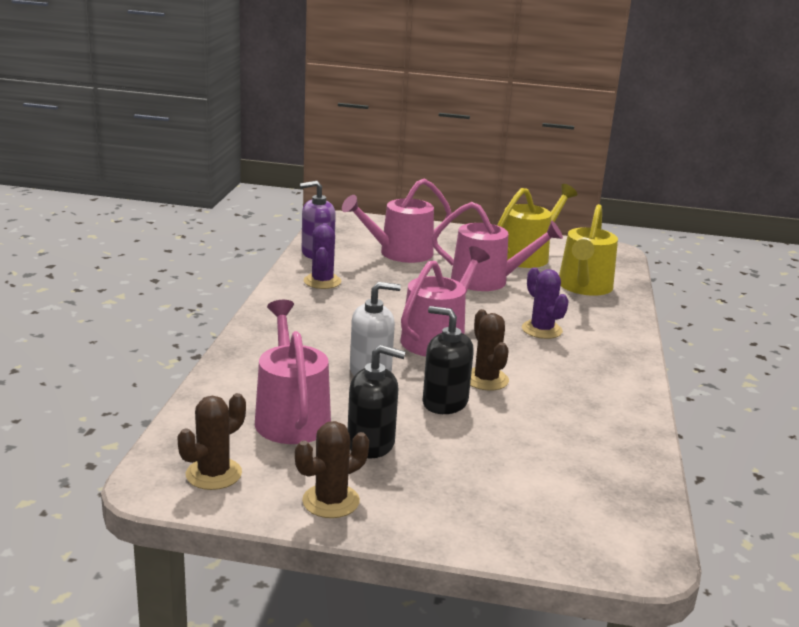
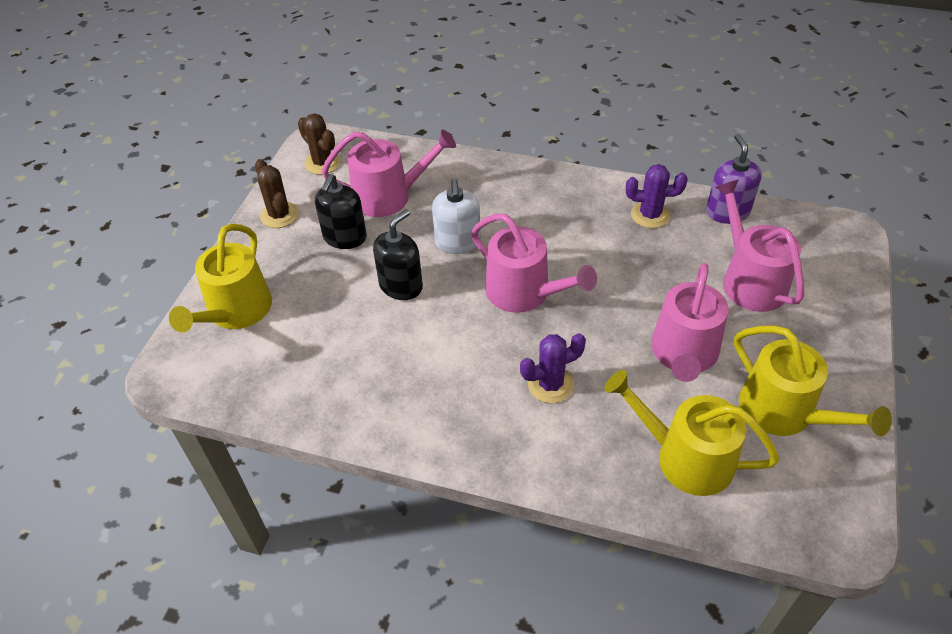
camera: 100 degrees right, 25 degrees up
brown cactus [470,309,509,391] -> none
none -> yellow watering can [169,224,272,332]

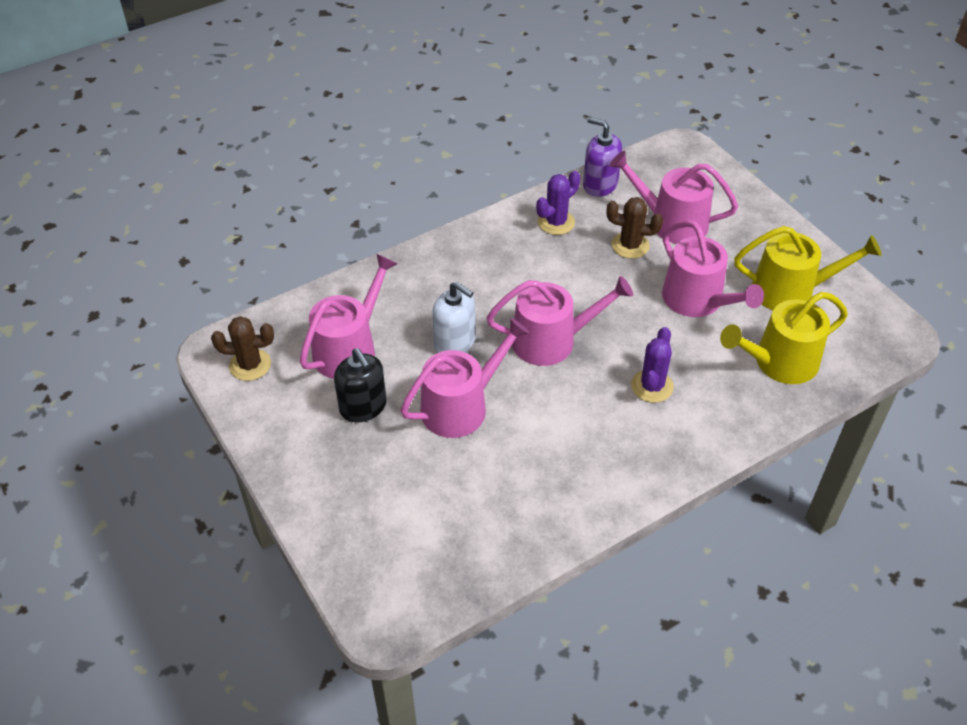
camera: 50 degrees left, 0 degrees up
yellow watering can [169,224,272,332] -> none
brown cactus [255,159,299,228] -> brown cactus moved to [606,197,663,259]
black soap dispenser [373,209,423,300] -> pink watering can [401,318,530,438]

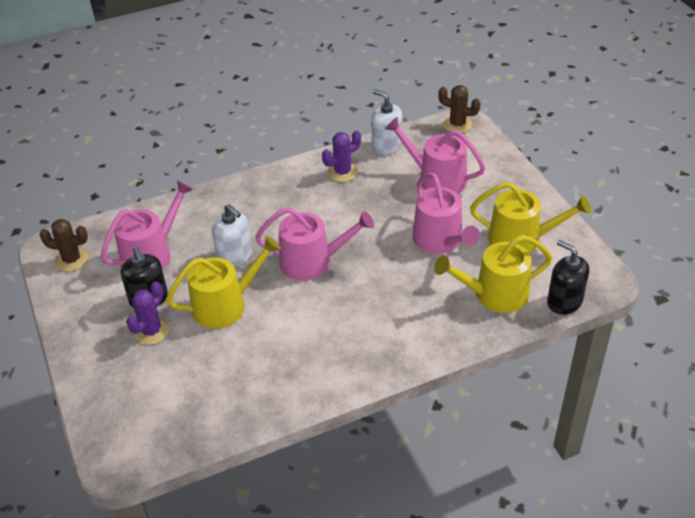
camera: 10 degrees right, 5 degrees down
pink watering can [401,318,530,438] -> yellow watering can [166,236,281,329]
purple soap dispenser [583,117,622,197] -> white soap dispenser [372,89,402,155]
brown cactus [606,197,663,259] -> brown cactus moved to [438,85,481,133]
purple cactus [631,327,674,403] -> purple cactus moved to [126,282,169,345]
none -> black soap dispenser [547,240,589,315]

